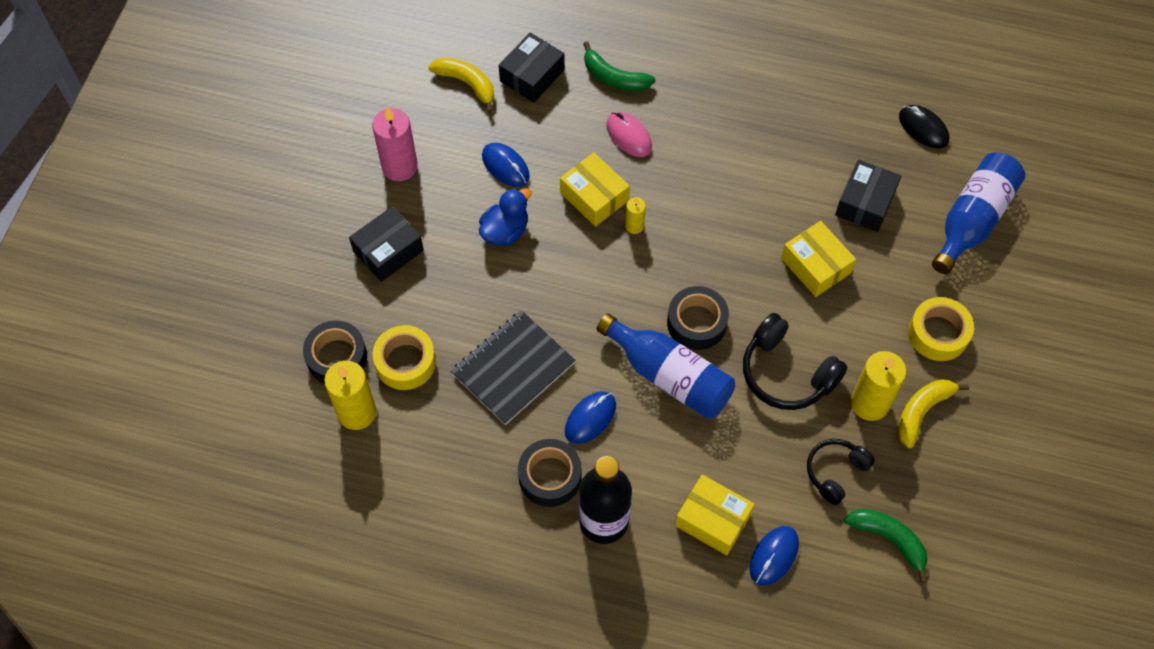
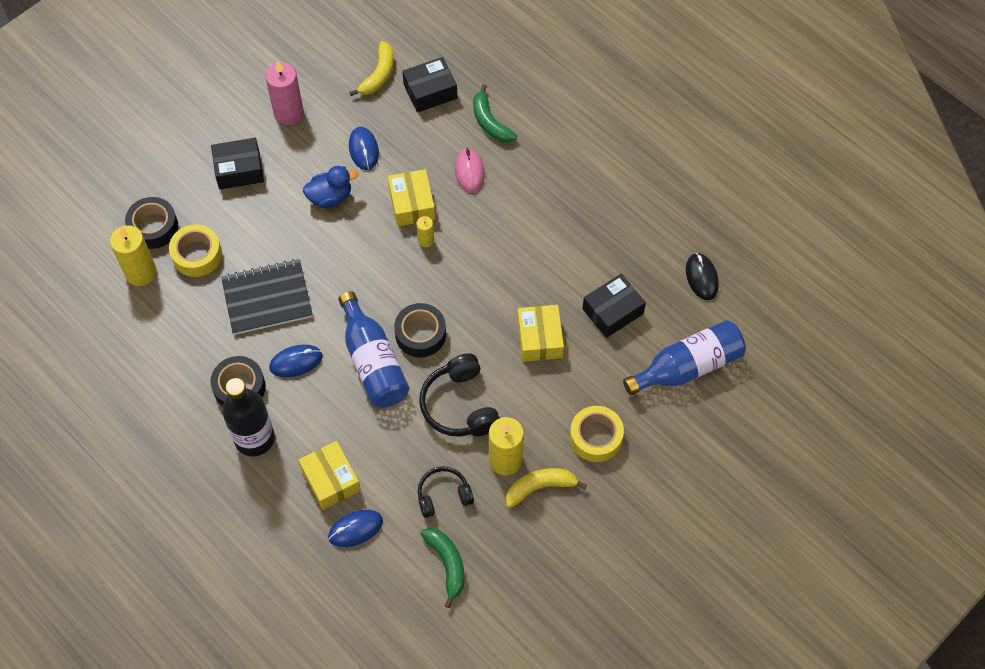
camera: 30 degrees right, 0 degrees up
yellow banana [428,57,494,113] -> yellow banana turned 45 degrees clockwise [349,41,394,96]

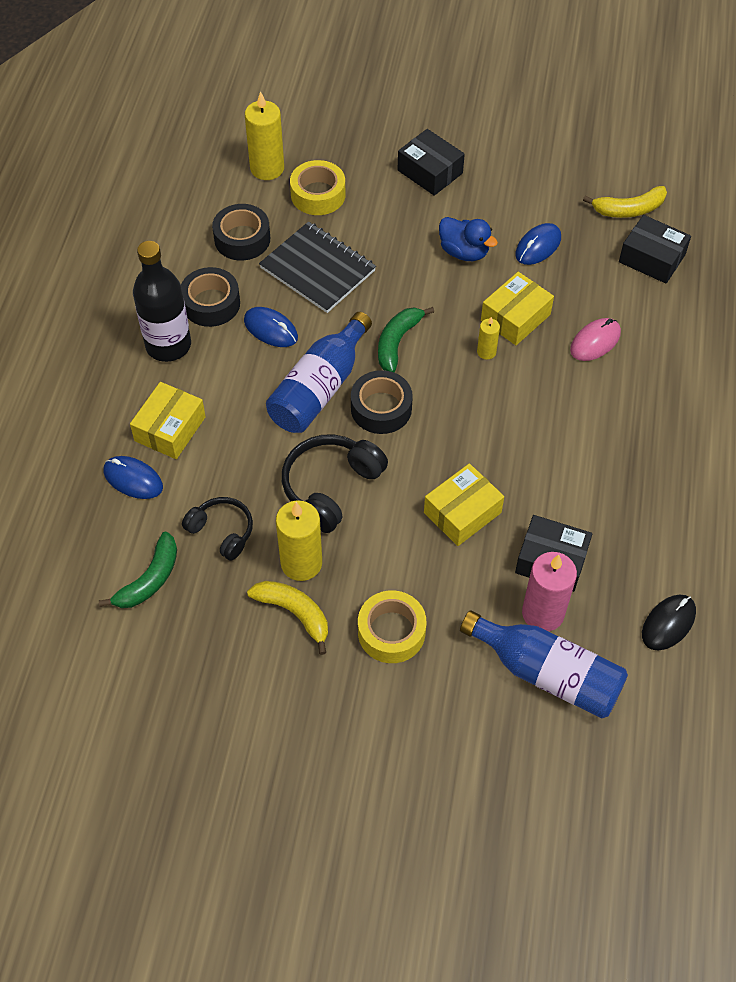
camera: 55 degrees right, 5 degrees down
black tape [125,197,178,249] -> black tape moved to [212,204,270,260]
pink candle [265,61,304,125] -> pink candle moved to [522,552,577,631]
green banana [473,84,517,143] -> green banana moved to [378,307,434,372]

